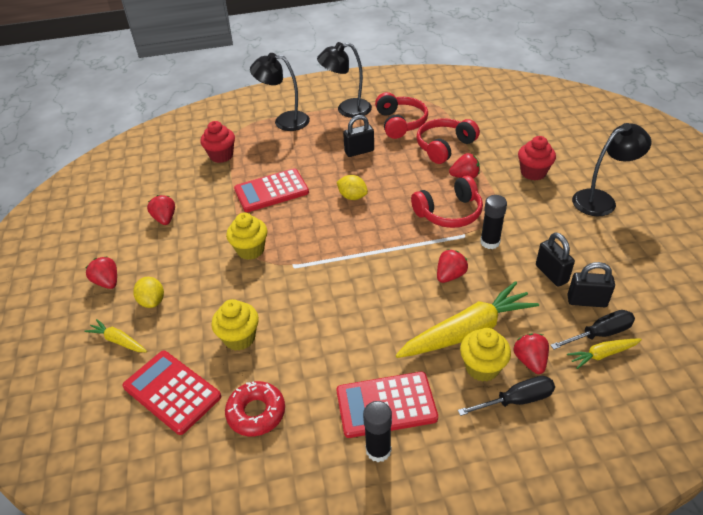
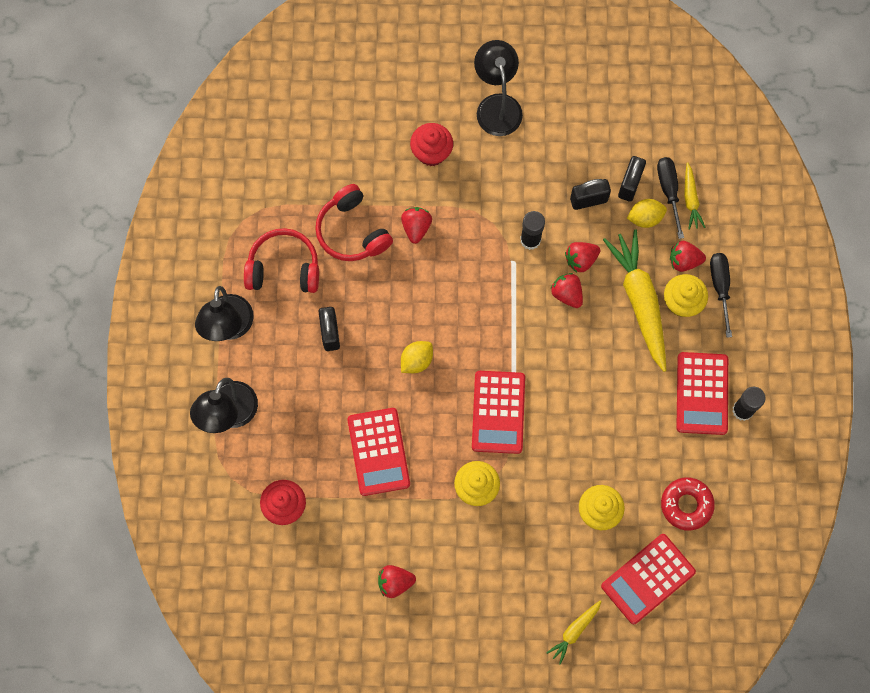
camera: 80 degrees left, 30 degrees up
red strawberry [86,256,117,289] -> red strawberry moved to [565,242,600,273]
yellow lemon [133,277,164,308] -> yellow lemon moved to [627,199,667,228]
red headphones [411,176,483,228] -> none
none -> red calculator [472,371,525,454]

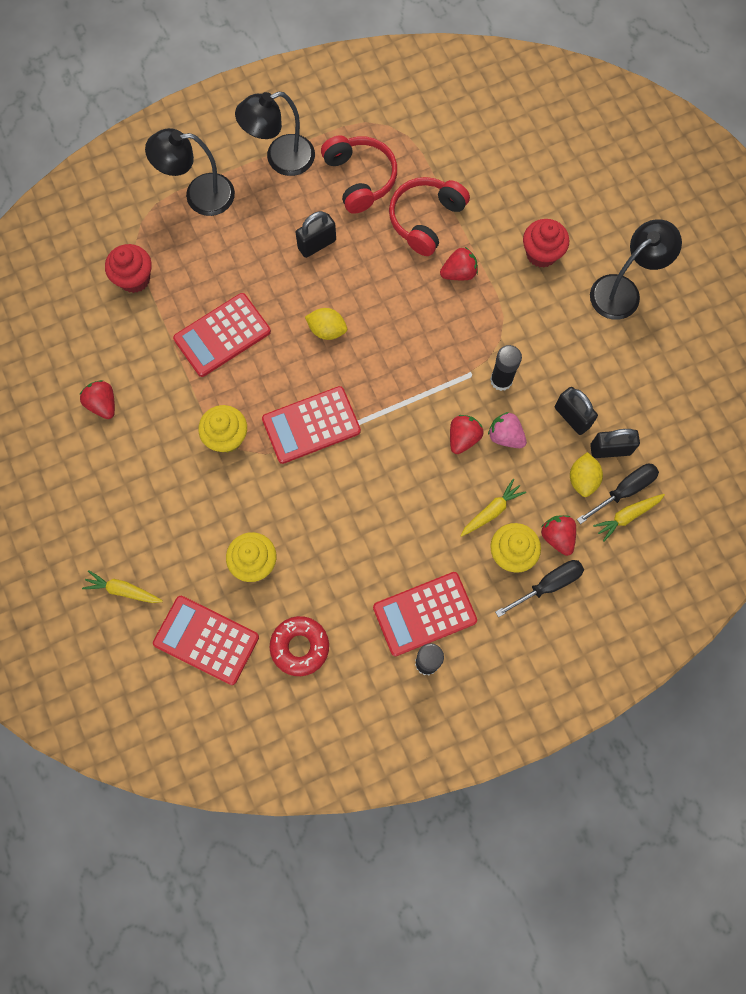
camera: 65 degrees right, 0 degrees up
red strawberry [565,242,600,273] -> pink strawberry [488,412,527,448]
yellow carrot [603,230,666,372] -> yellow carrot [460,479,526,537], size x0.48
yellow lemon [627,199,667,228] -> yellow lemon turned 45 degrees clockwise [570,452,603,497]

